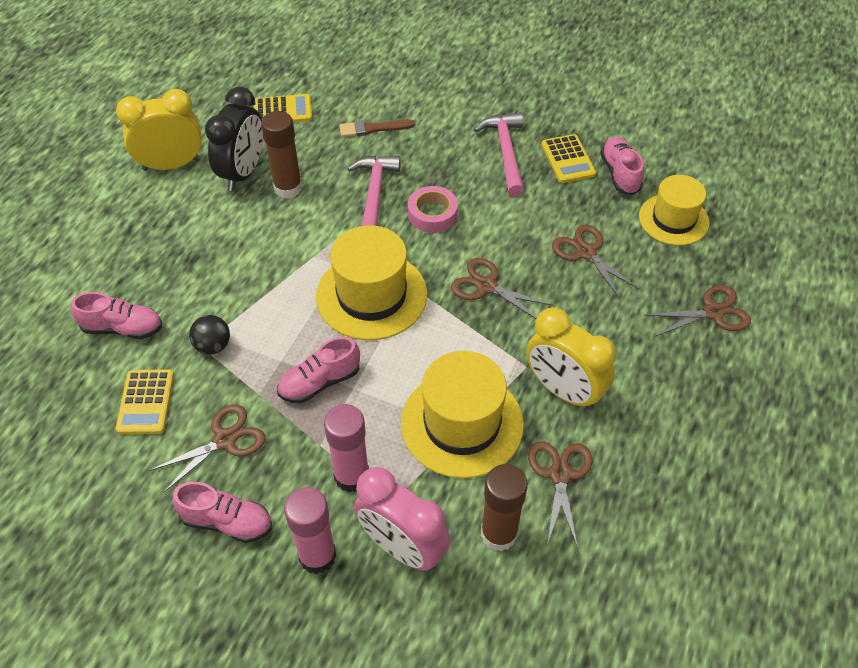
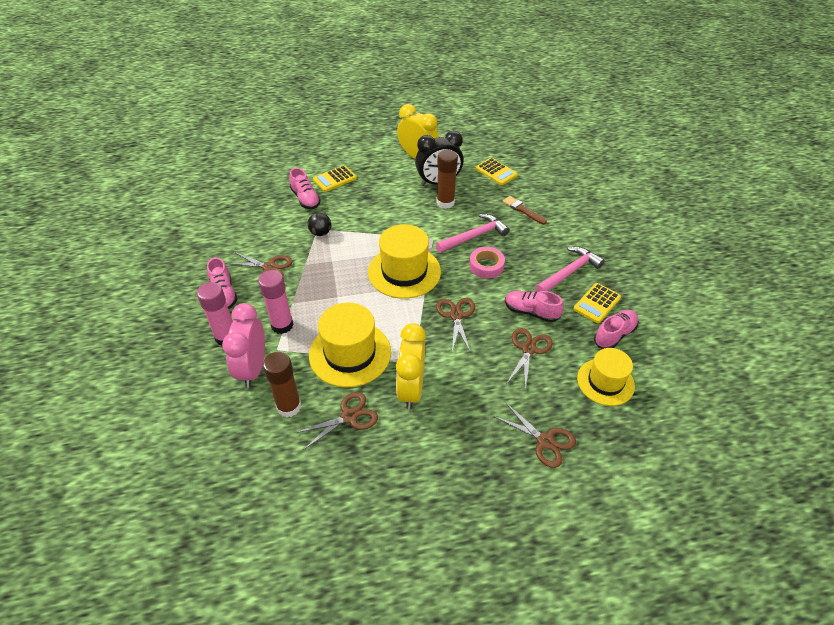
camera: 55 degrees right, 5 degrees down
yellow calculator [115,370,174,434] -> yellow calculator moved to [313,165,357,192]
pink shoe [277,337,360,403] -> pink shoe moved to [505,291,564,322]

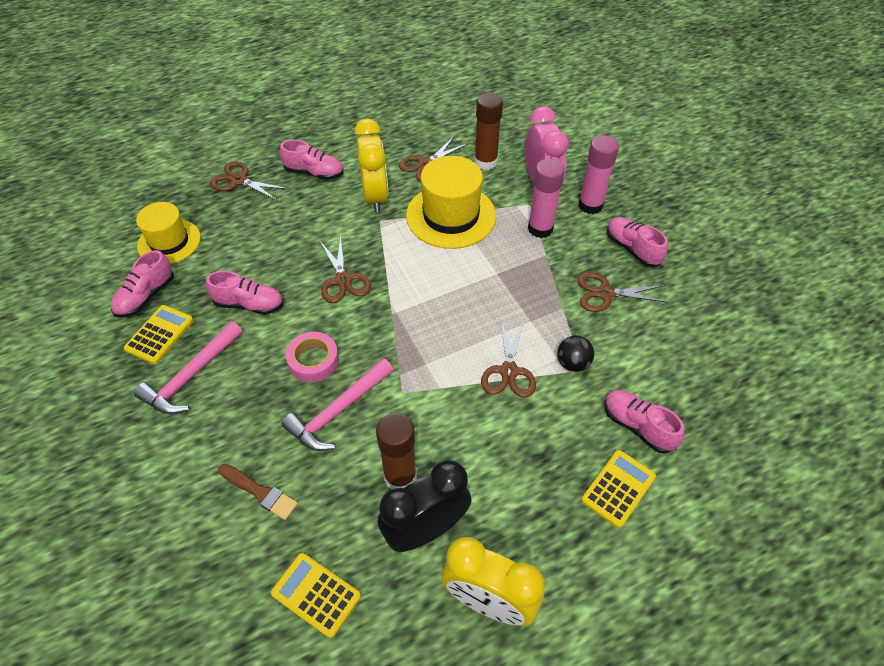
camera: 165 degrees right, 5 degrees up
yellow hat [368,224,441,299] -> none
brown scissors [507,328,553,391] -> brown scissors moved to [481,320,536,397]
none -> pink shoe [279,140,344,180]

